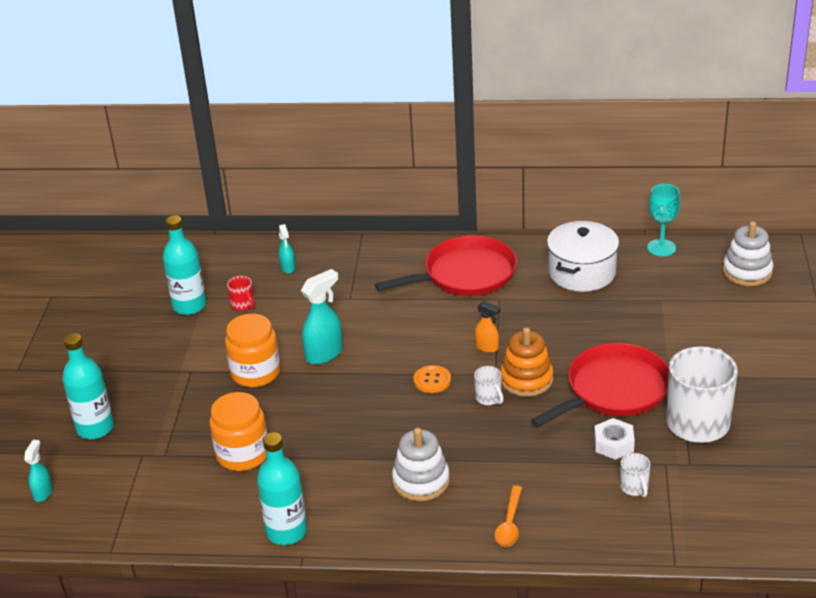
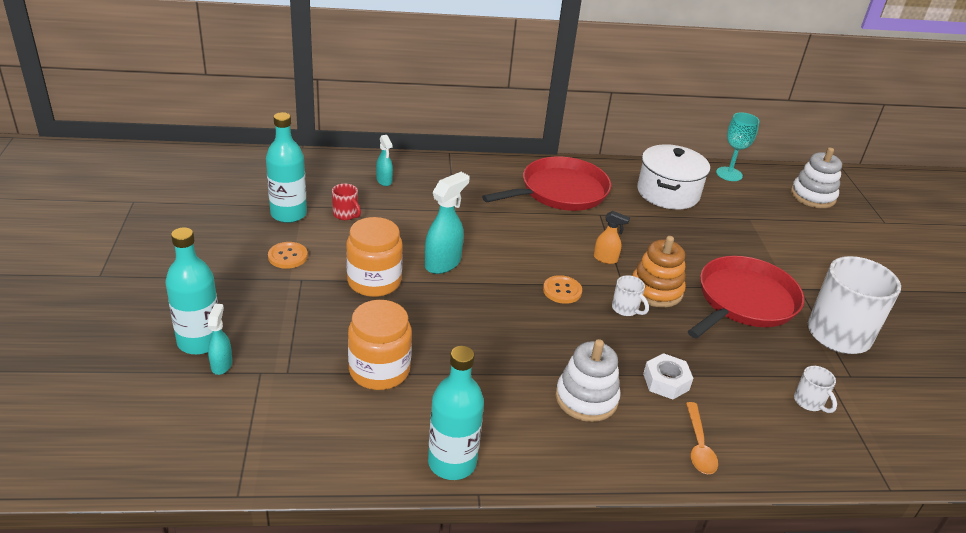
camera: 15 degrees left, 0 degrees up
turquoise spray bottle [24,440,53,502] -> turquoise spray bottle moved to [208,304,232,375]
white nut [594,418,635,460] -> white nut moved to [643,353,693,400]
none -> orange button [268,242,308,269]

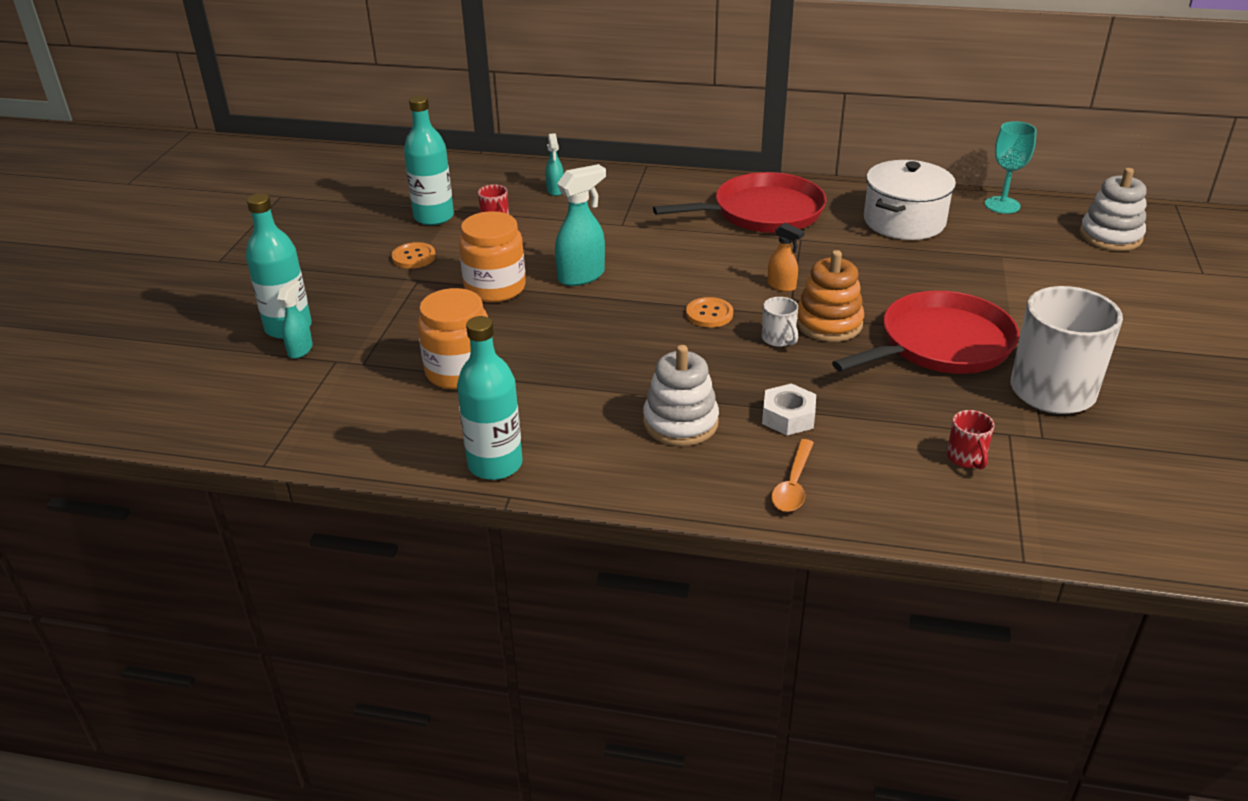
camera: 20 degrees right, 0 degrees up
white mug [794,366,837,413] -> red mug [947,410,995,469]

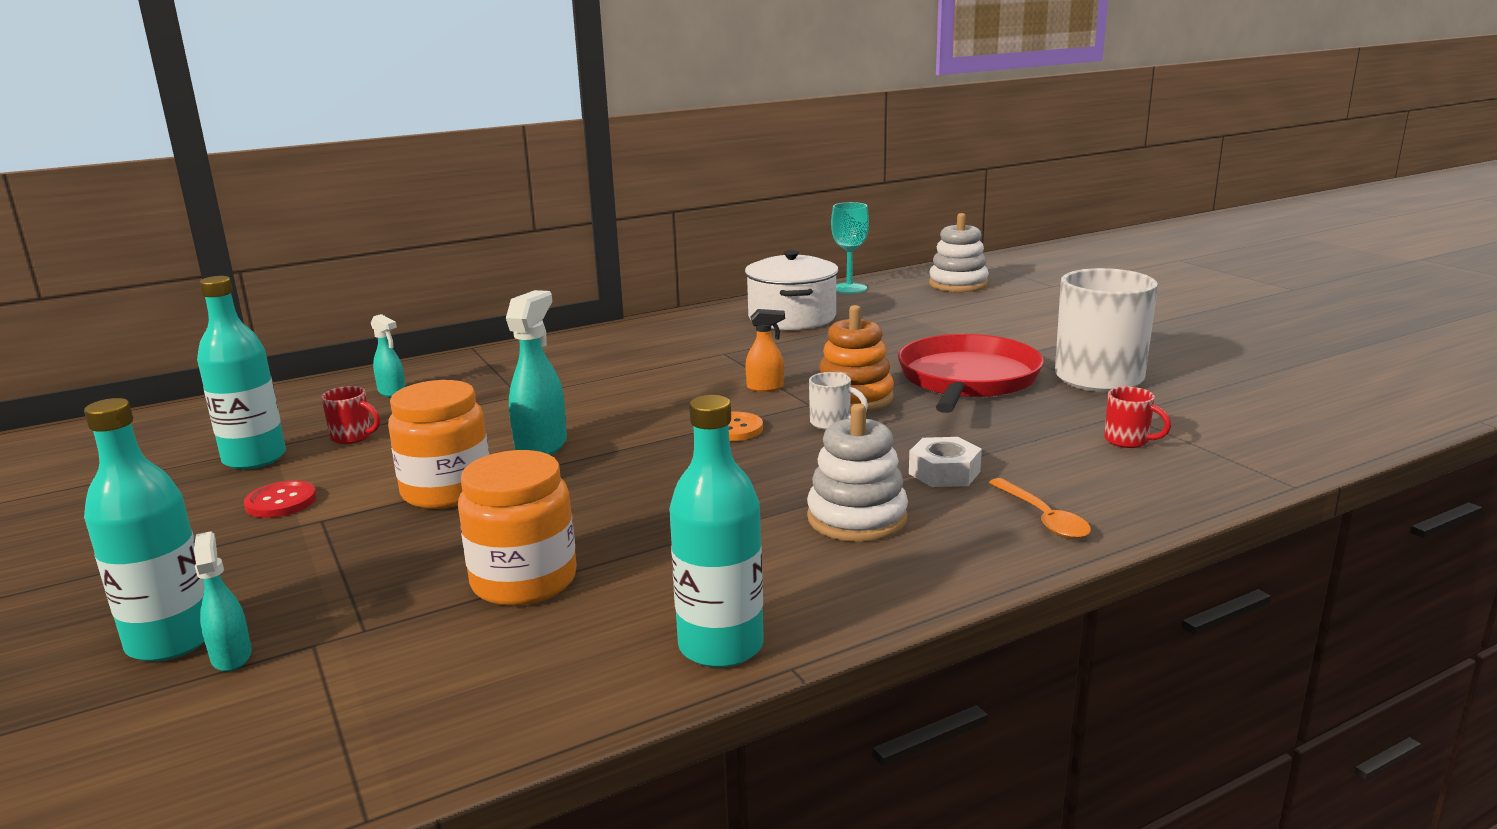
camera: 40 degrees left, 15 degrees down
orange button [391,242,436,269] -> red button [244,480,317,518]
red pan [653,172,826,233] -> none

